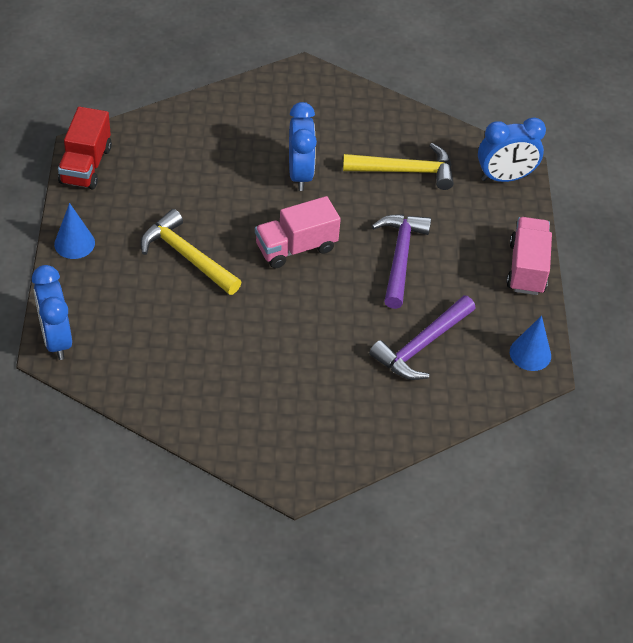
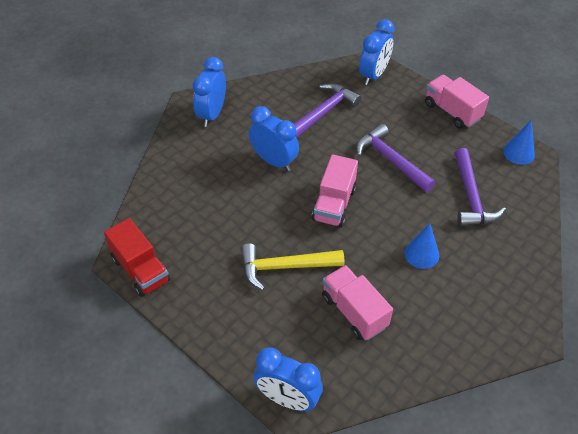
camera: 45 degrees left, 0 degrees up
blue cone [54,203,95,259] -> blue cone moved to [404,223,439,269]
yellow hammer [343,143,454,190] -> purple hammer [294,83,361,138]
none -> blue clock [193,57,226,127]
none -> pink truck [322,265,393,340]

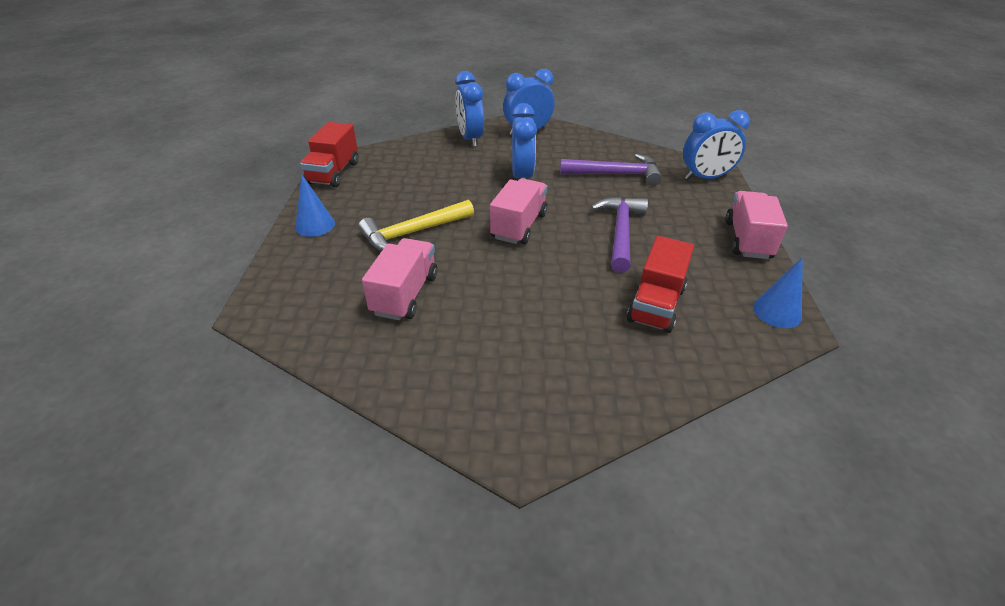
camera: 50 degrees right, 10 degrees down
yellow hammer [241,243,345,290] -> yellow hammer turned 75 degrees counterclockwise [358,200,474,251]
blue clock [253,348,323,411] -> blue clock moved to [455,71,484,147]
pink truck [312,154,358,228] -> pink truck turned 135 degrees clockwise [490,178,547,244]
blue cone [404,223,439,269] -> blue cone moved to [295,174,335,237]
purple hammer [455,148,506,227] -> red truck [627,236,694,333]

